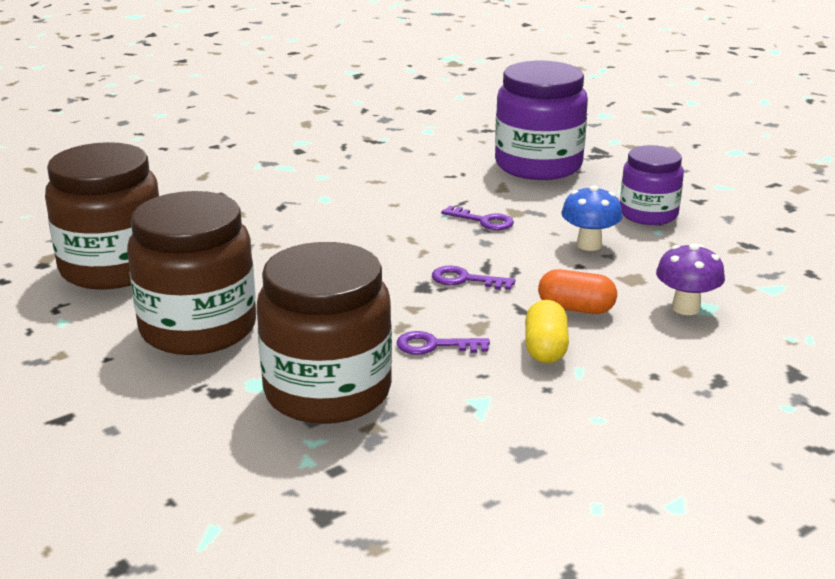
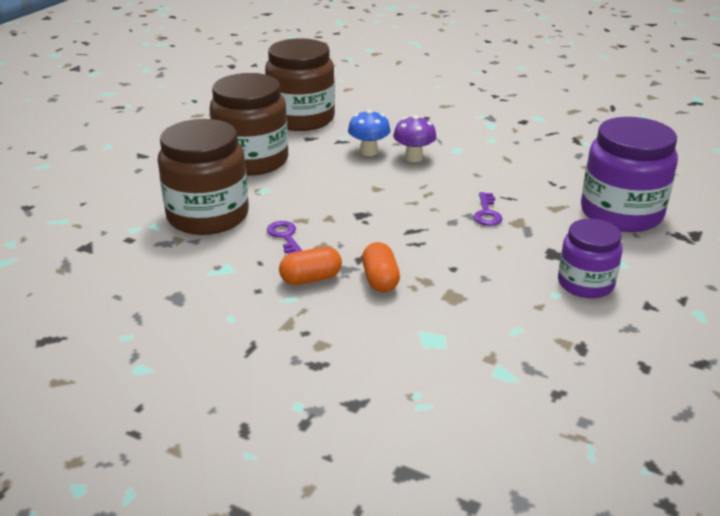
camera: 65 degrees right, 5 degrees up
purple key [432,266,516,290] -> none
yellow capsule [525,300,569,363] -> orange capsule [279,247,342,285]
blue mushroom [561,185,622,251] -> blue mushroom moved to [348,110,391,156]
purple mushroom [656,244,725,315] -> purple mushroom moved to [393,115,437,162]

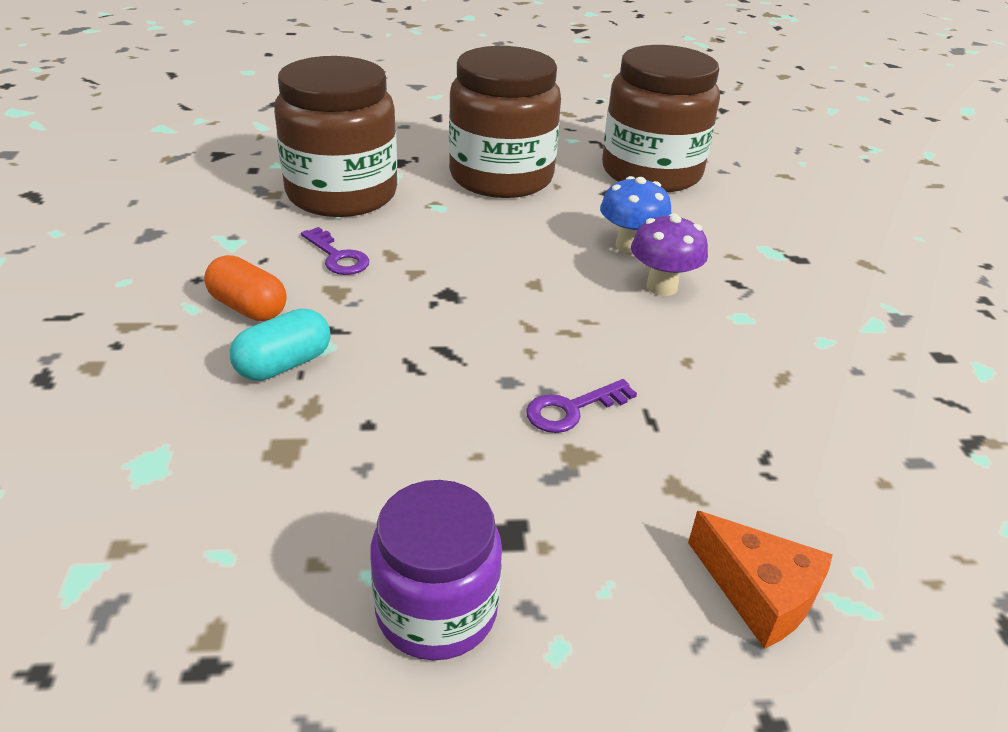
camera: 55 degrees right, 5 degrees up
purple key [267,221,303,254] -> purple key turned 105 degrees clockwise [301,227,369,275]
orange capsule [362,242,400,292] -> turquoise capsule [230,308,331,381]
purple jar [581,117,678,232] -> orange cheese [688,511,833,649]

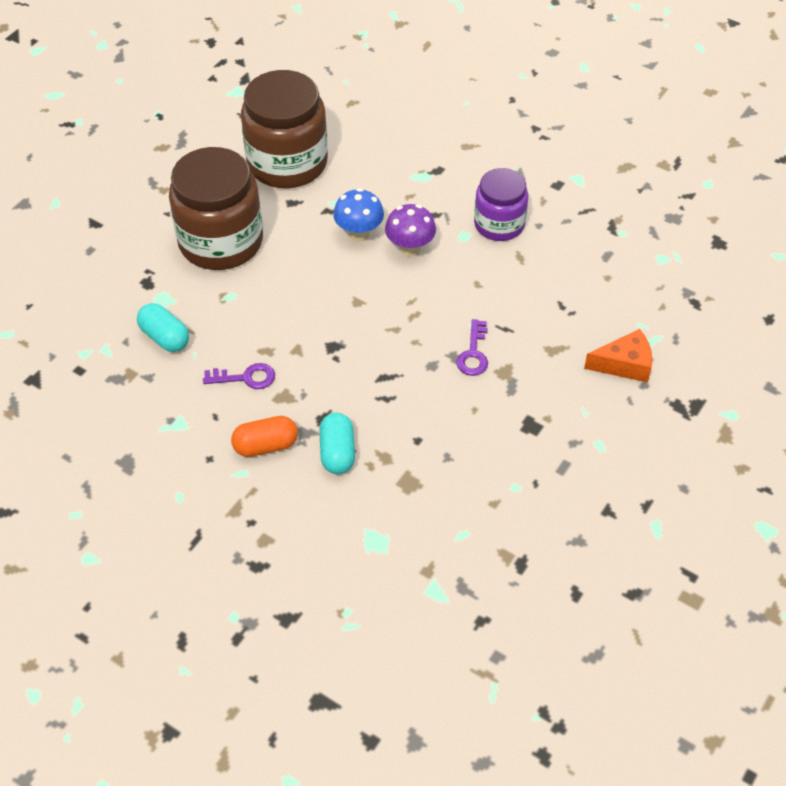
camera: 50 degrees left, 15 degrees up
brown jar [274,56,397,217] -> turquoise capsule [137,303,189,352]
purple jar [370,480,502,660] -> purple jar moved to [474,168,528,241]

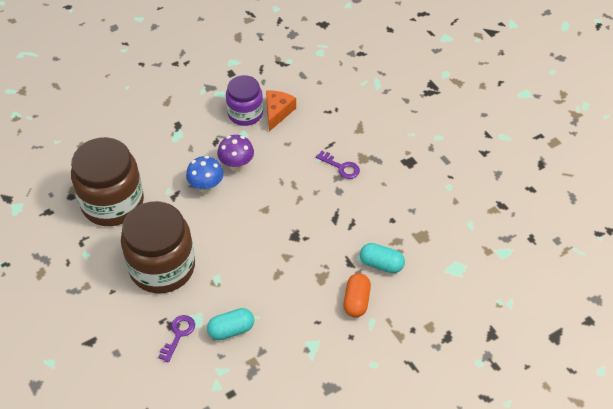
camera: 65 degrees left, 0 degrees up
purple key [203,363,275,389] -> purple key moved to [158,315,195,363]
orange cheese [584,329,652,383] -> orange cheese moved to [266,91,296,132]

